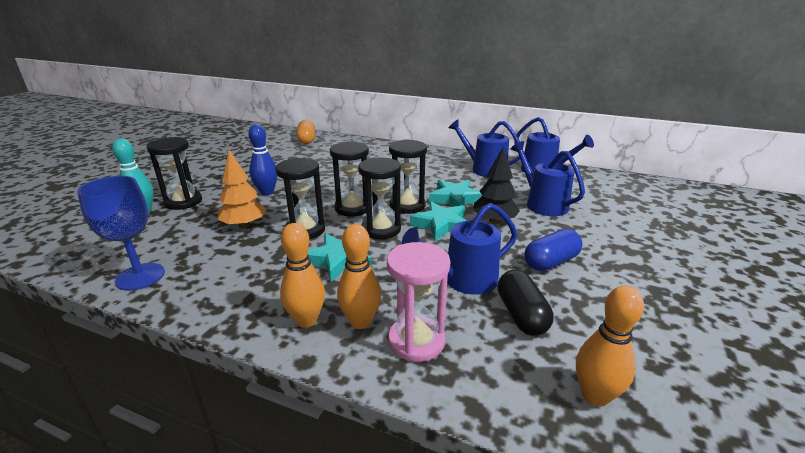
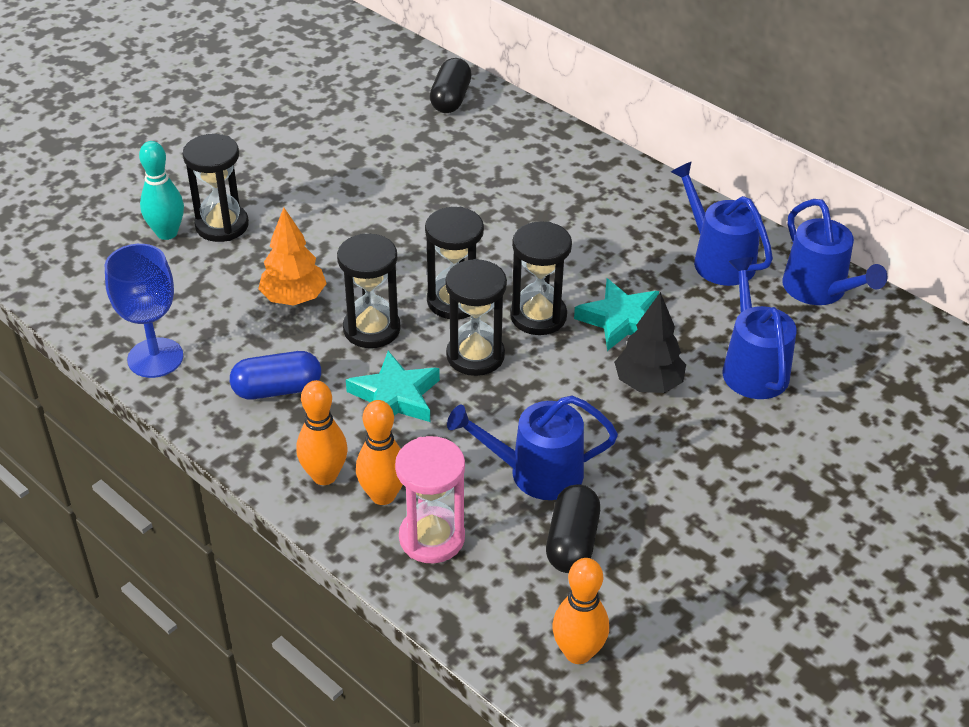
camera: 20 degrees right, 15 degrees up
blue bowling pin [248,124,278,195] -> none
orange capsule [296,120,315,144] -> black capsule [430,58,472,113]
turquoise star [410,201,467,241] -> none
blue capsule [525,229,583,271] -> blue capsule moved to [230,351,321,399]

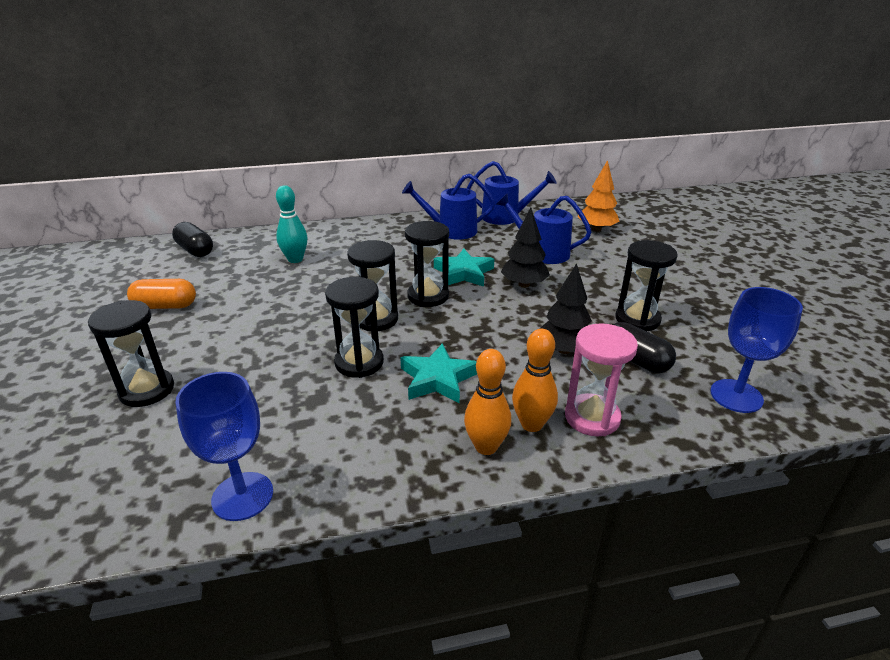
camera: 55 degrees left, 10 degrees down
turquoise bowling pin [139,141,184,240] -> turquoise bowling pin moved to [276,185,308,263]
blue capsule [230,351,321,399] -> none
orange tree [258,207,327,306] -> orange tree moved to [577,160,619,232]
black hourglass [445,259,507,376] -> black hourglass moved to [615,240,678,331]
blue watering can [447,395,618,500] -> black tree [539,263,592,354]
orange bowling pin [552,558,609,664] -> blue goblet [710,287,803,413]
none -> orange capsule [127,279,196,309]

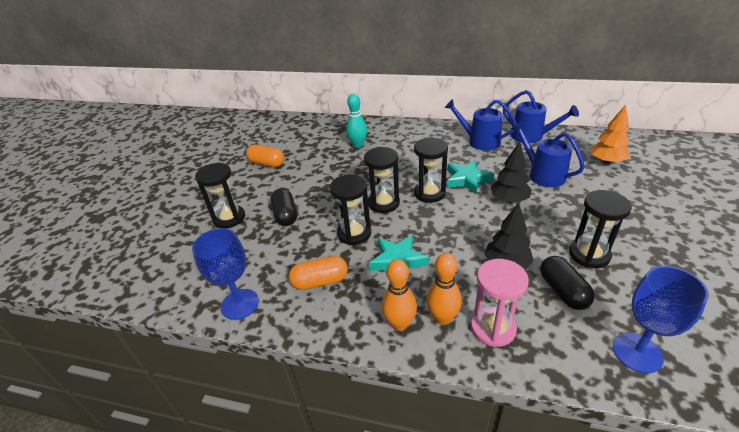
camera: 30 degrees right, 5 degrees up
black capsule [172,222,213,257] -> black capsule moved to [271,188,297,226]
none -> orange capsule [289,256,348,290]

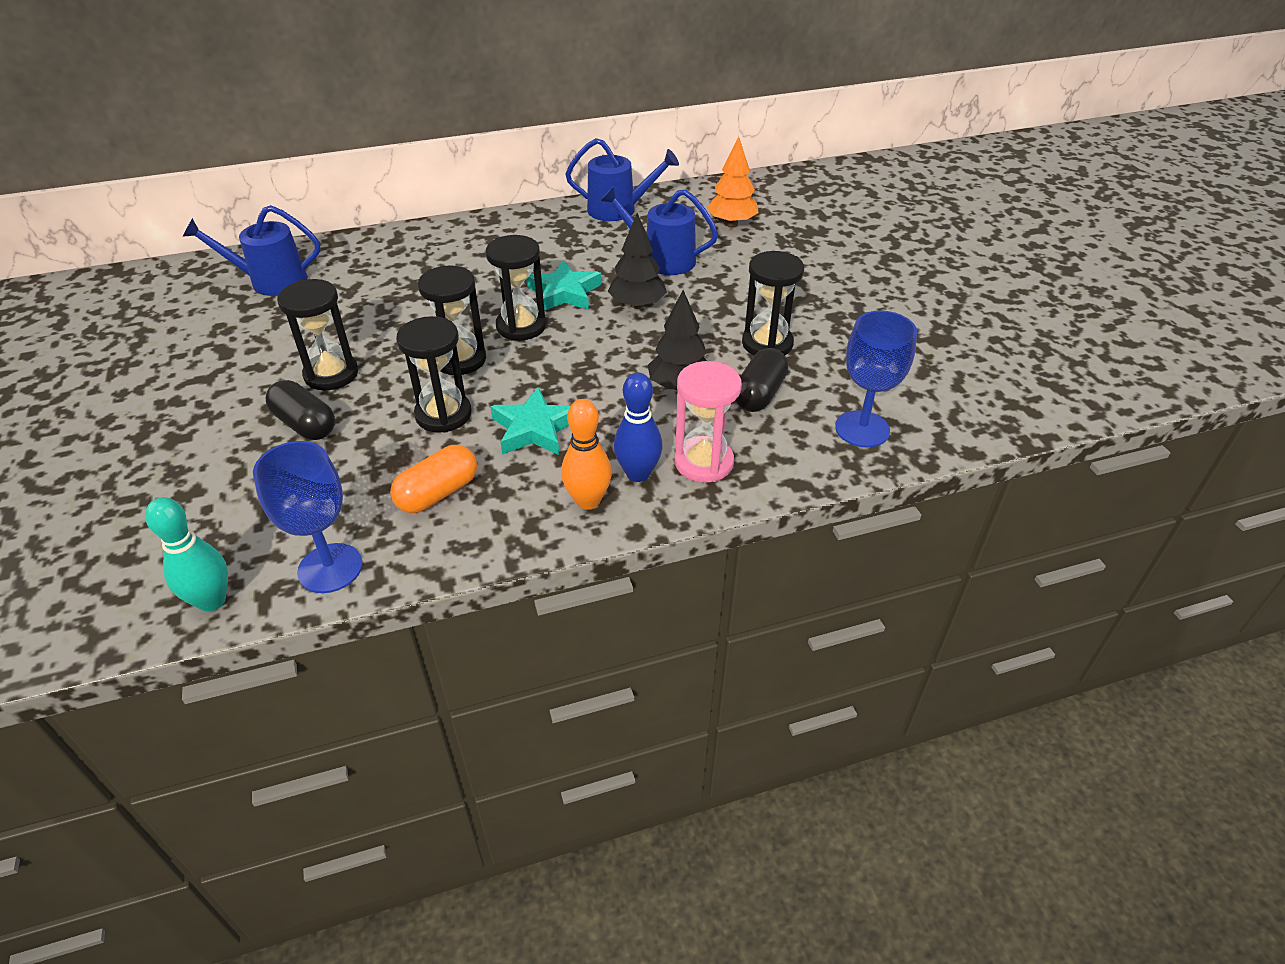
camera: 35 degrees left, 5 degrees up
black hourglass [195,163,245,228] -> black hourglass moved to [277,279,358,390]
orange capsule [246,144,284,167] -> none
turquoise bowling pin [346,94,367,148] -> turquoise bowling pin moved to [145,497,228,611]
orange bowling pin [426,253,462,325] -> blue bowling pin [614,372,663,482]
blue watering can [445,99,517,150] -> blue watering can moved to [182,205,321,296]
black capsule [540,256,595,310] -> black capsule turned 75 degrees clockwise [735,348,788,412]

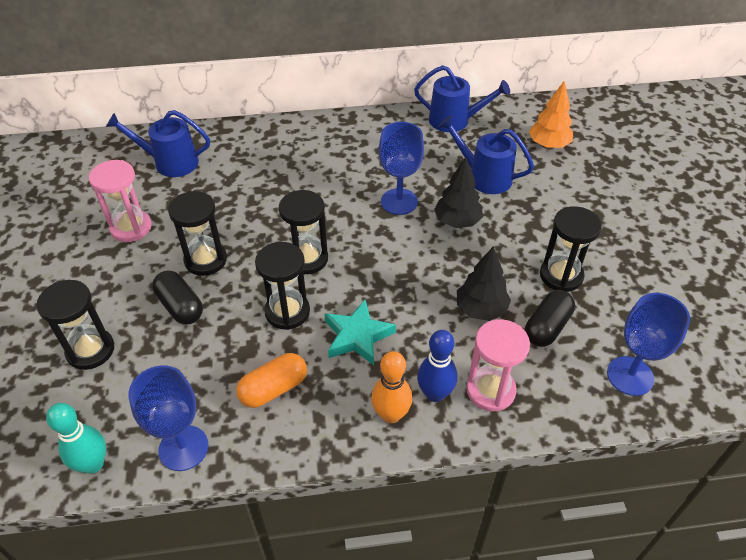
camera: 10 degrees right, 5 degrees up
black hourglass [486,235,546,341] -> black hourglass moved to [36,280,114,370]
turquoise star [526,260,602,311] -> blue goblet [379,122,424,215]
none -> pink hourglass [89,160,152,242]

